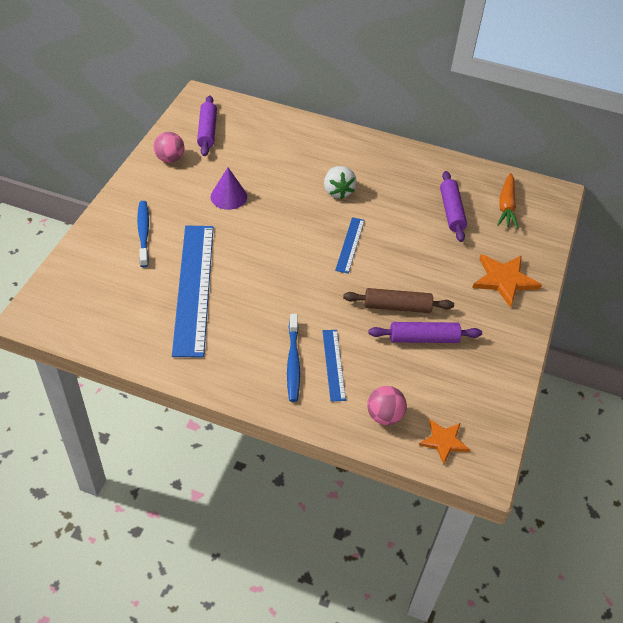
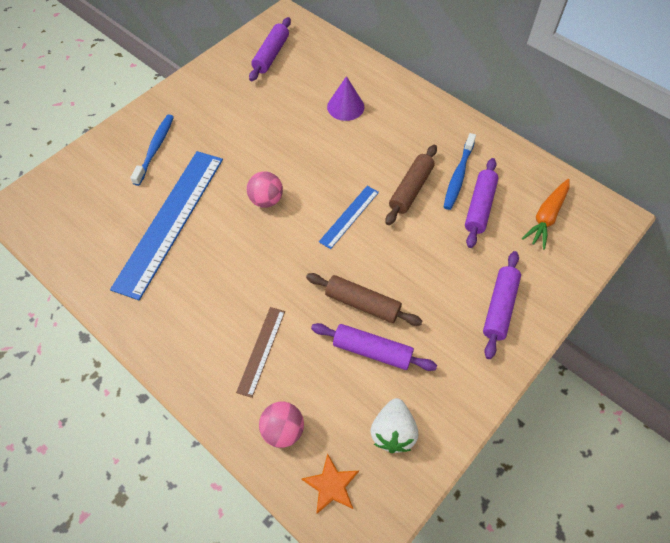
camera: 25 degrees right, 10 degrees up
pink ball [153,132,184,163] -> pink ball moved to [247,172,283,208]
purple cone [210,167,247,210] -> purple cone moved to [327,76,364,121]
blue toothbrush [287,314,300,402] -> blue toothbrush moved to [444,133,476,210]
blue ruler [322,330,346,401] -> brown ruler [236,307,285,398]
white strawberry [324,166,357,199] -> white strawberry moved to [370,398,418,453]
orange star [472,254,542,308] -> purple rolling pin [483,251,521,359]
none -> brown rolling pin [386,145,437,225]

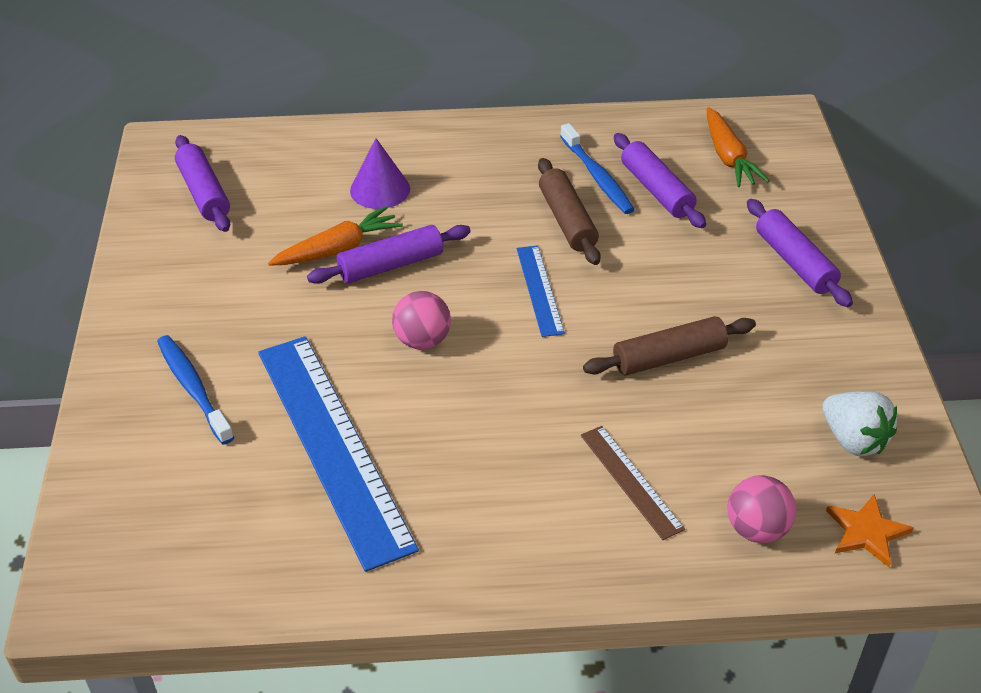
camera: 45 degrees left, 15 degrees down
purple rolling pin [311,323,437,371] -> purple rolling pin moved to [307,225,471,284]
none -> orange carrot [268,206,403,266]

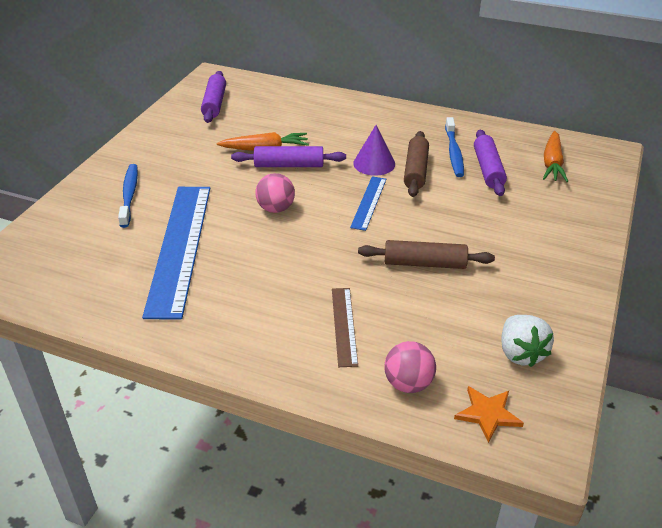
camera: 25 degrees right, 5 degrees down
purple cone [350,138,410,209] -> purple cone moved to [353,125,395,176]
purple rolling pin [747,199,853,307] -> none

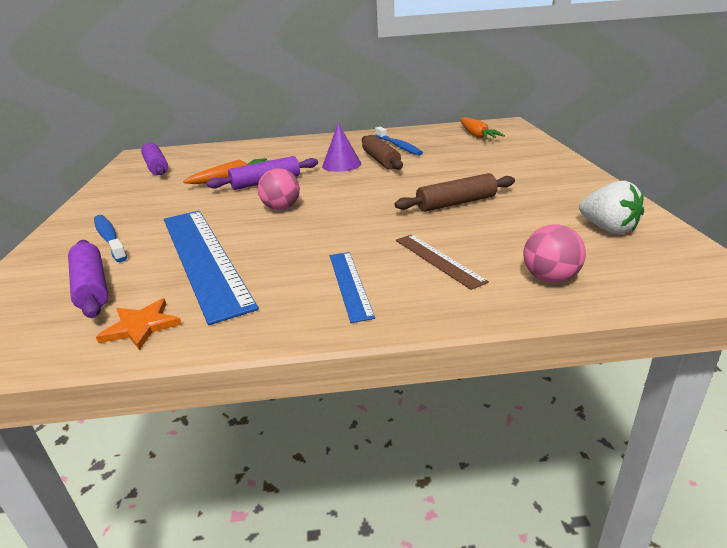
camera: 25 degrees left, 10 degrees down
blue ruler [350,177,386,231] -> blue ruler moved to [330,252,375,323]
orange star [454,386,524,443] -> orange star moved to [96,298,182,350]
purple rolling pin [474,130,507,196] -> purple rolling pin moved to [68,240,108,318]

